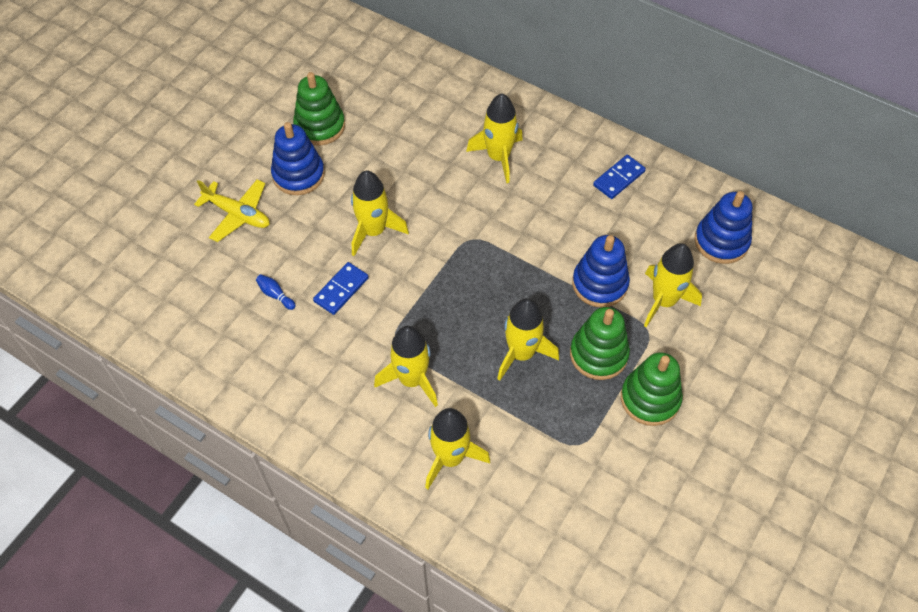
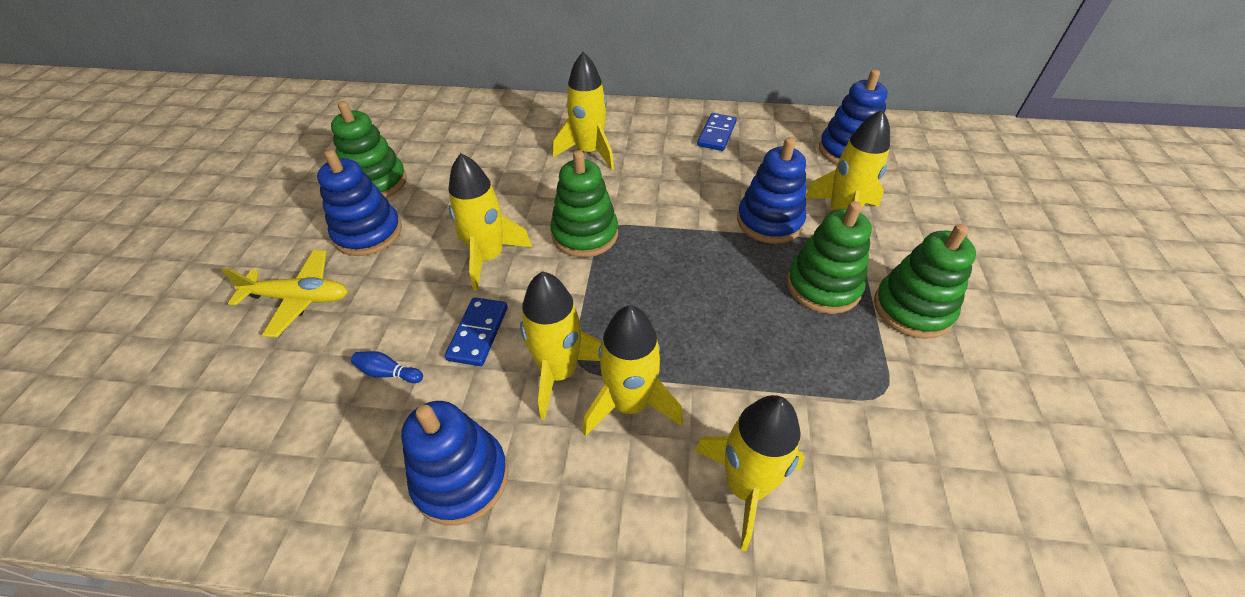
camera: 25 degrees left, 10 degrees down
yellow rocket [497,298,559,381] -> yellow rocket moved to [520,271,602,420]
none -> blue stacking toy [401,401,508,526]
none -> green stacking toy [550,150,618,257]

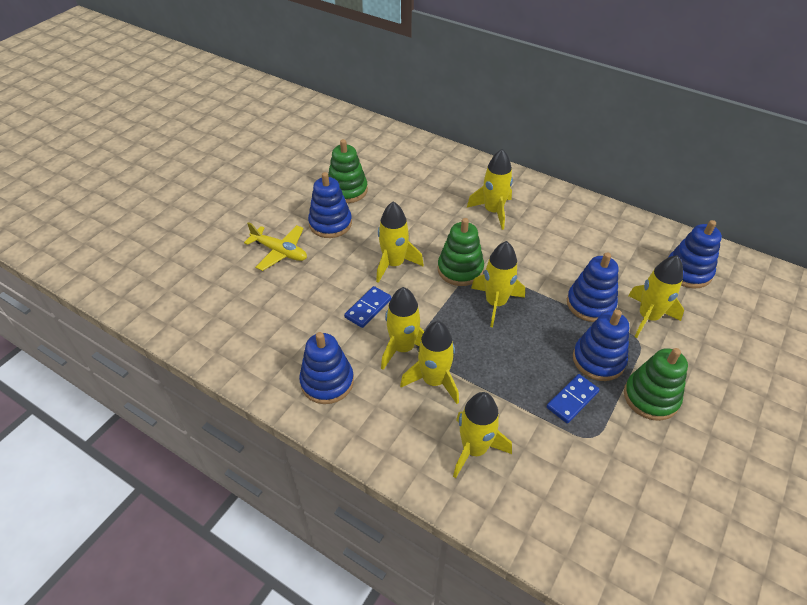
camera: 25 degrees right, 0 degrees up
blue bowling pin [351,351,423,383] -> none
blue domino [697,113,737,151] -> blue domino moved to [546,374,600,423]
green stacking toy [787,201,872,314] -> blue stacking toy [573,310,629,381]
none -> yellow rocket [471,241,525,327]

